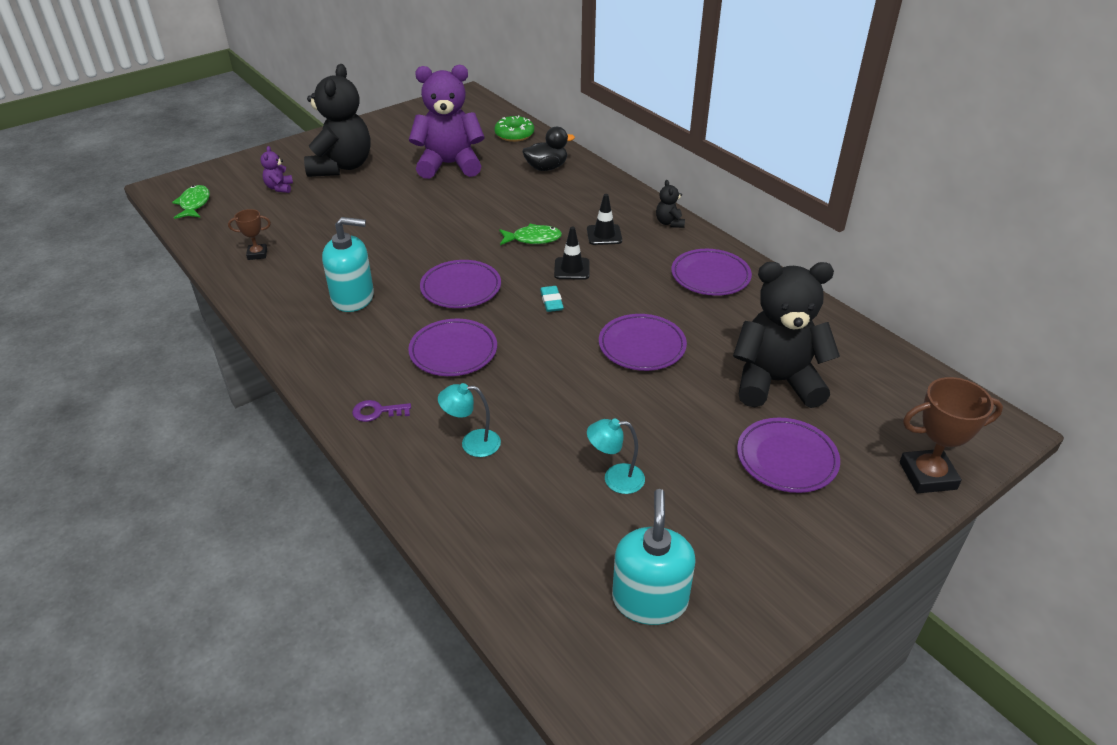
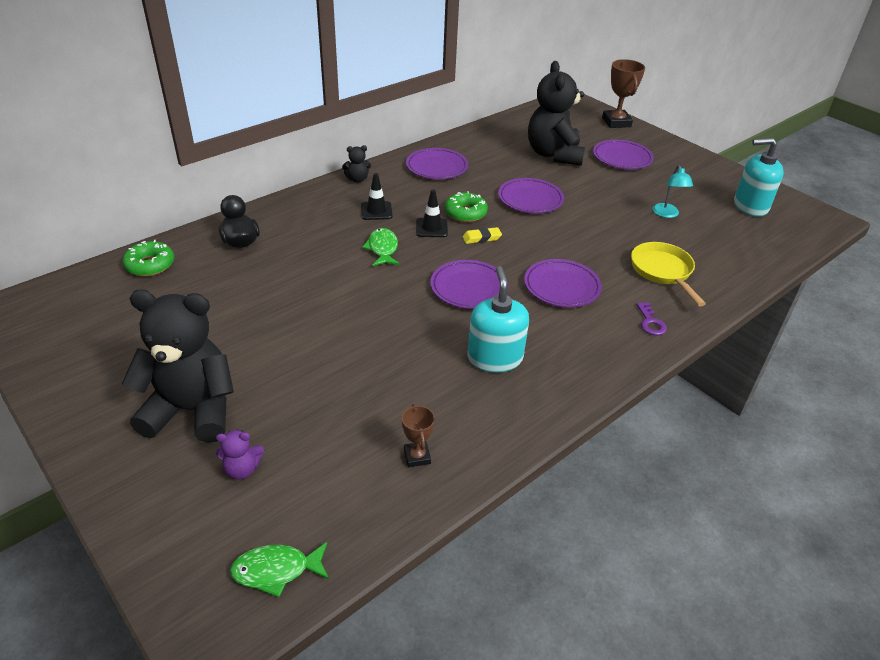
camera: 95 degrees left, 0 degrees up
purple teddy bear [409,65,484,179] -> none
turquoise lamp [438,383,501,457] -> yellow pan [631,242,706,306]
turquoise eraser [540,286,564,312] -> yellow eraser [462,227,502,244]
none -> green donut [445,191,488,222]

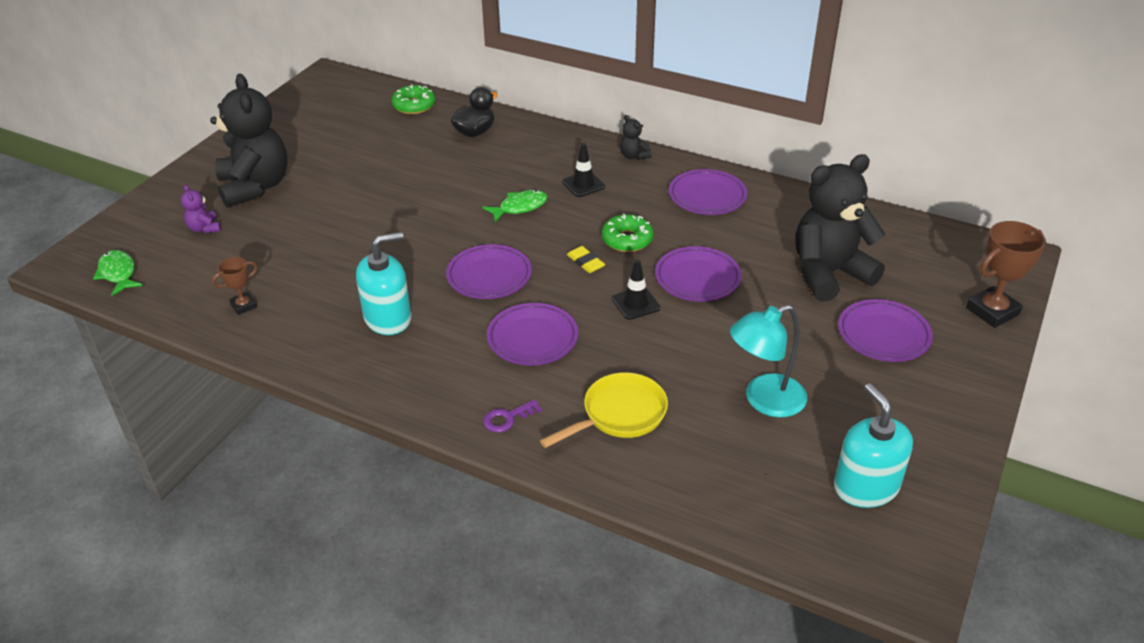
camera: 70 degrees right, 0 degrees up
black traffic cone [416,190,448,237] -> black traffic cone moved to [612,260,661,320]
turquoise lamp [652,165,693,218] -> turquoise lamp [730,305,807,418], size x1.59

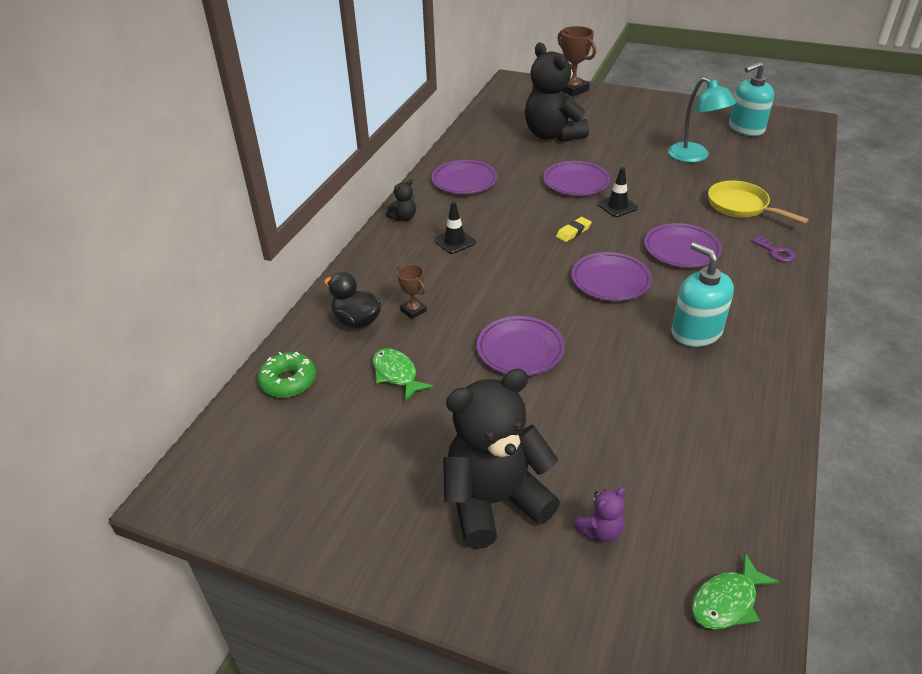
camera: 95 degrees left, 0 degrees up
brown trophy [212,257,257,315] -> brown trophy moved to [397,264,427,319]
green fish [482,190,547,222] -> green fish moved to [373,348,433,401]
green donut [602,214,654,252] -> none
purple plate [838,299,933,362] -> purple plate moved to [477,316,565,376]

